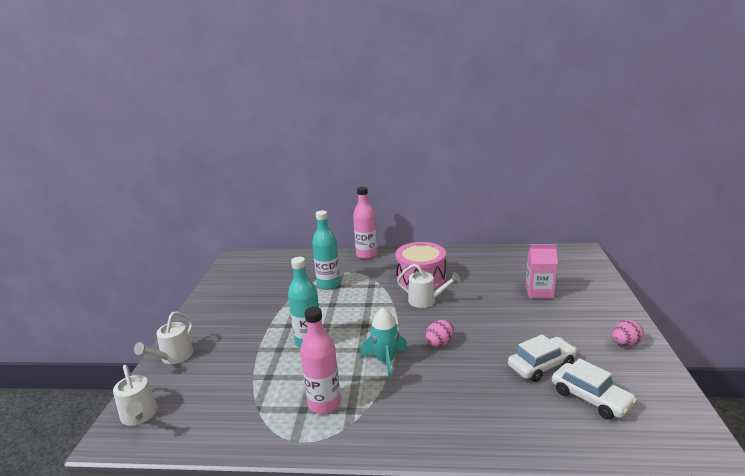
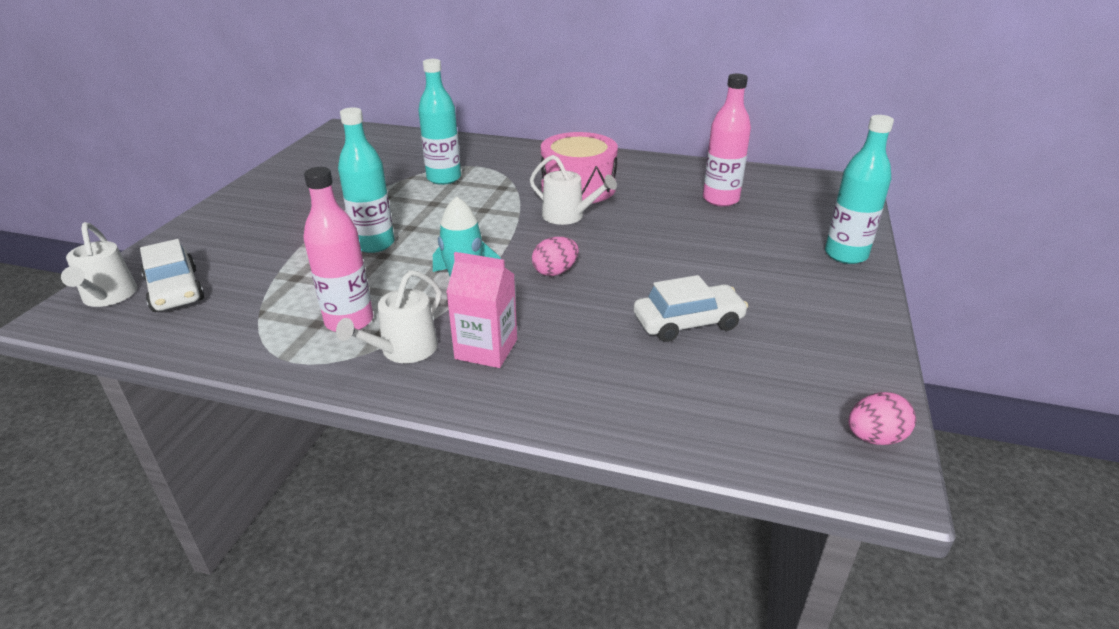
camera: 10 degrees right, 10 degrees up
white watering can [134,312,193,364] -> white watering can moved to [336,270,441,363]
pink bottle [353,187,377,259] -> pink bottle moved to [703,74,751,207]
pink carton [525,244,558,299] -> pink carton moved to [446,252,517,368]
white car [552,358,637,419] -> white car moved to [140,239,204,312]
pink egg [612,320,644,347] -> pink egg moved to [848,392,916,445]
none -> turquoise bottle [825,115,894,264]

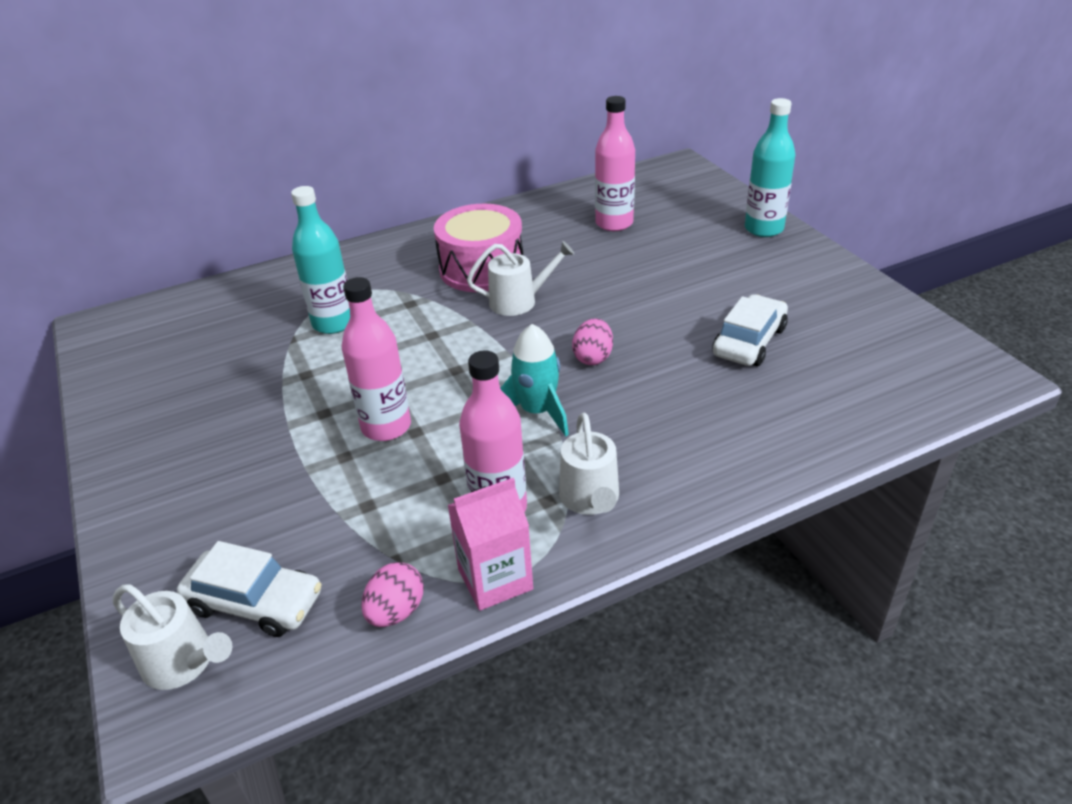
camera: 40 degrees left, 5 degrees up
turquoise bottle [338,107,394,253] -> pink bottle [341,277,411,441]
pink carton [446,252,517,368] -> pink carton moved to [448,478,533,611]
pink egg [848,392,916,445] -> pink egg moved to [361,562,424,627]

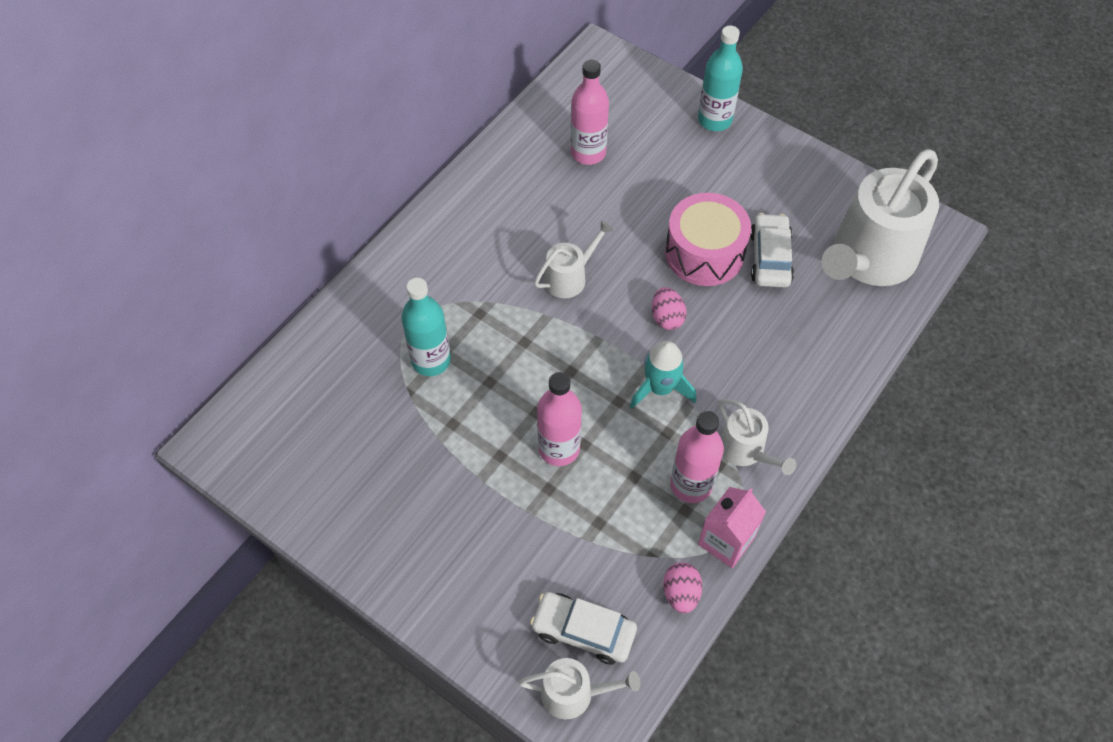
camera: 30 degrees left, 20 degrees up
white car [177,541,322,637] -> white car turned 150 degrees counterclockwise [530,592,637,665]
pink drum [434,204,524,292] -> pink drum moved to [665,193,751,286]
none -> white watering can [821,149,939,286]

